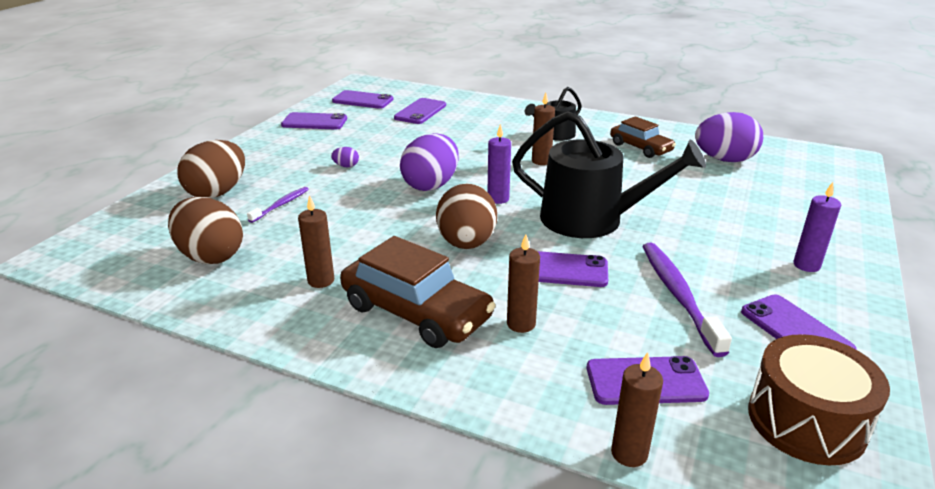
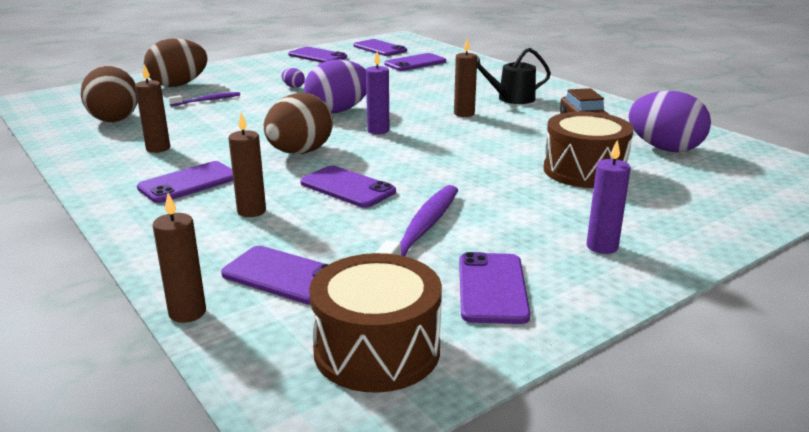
camera: 30 degrees right, 5 degrees down
brown car [340,236,496,348] -> purple phone [137,161,233,203]
black watering can [512,111,706,238] -> none
none -> brown drum [544,112,634,188]

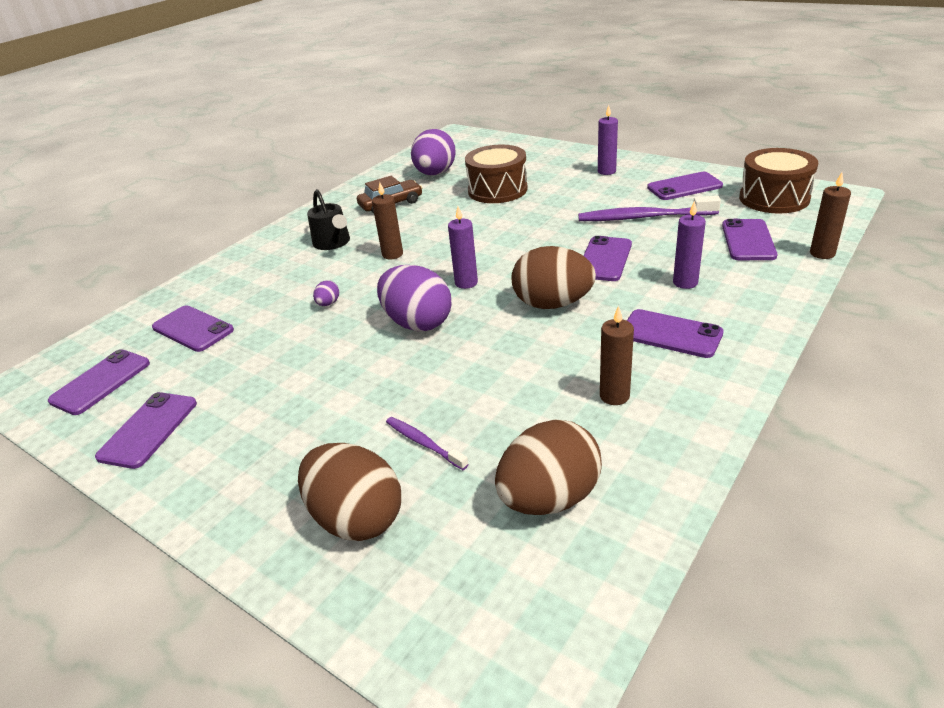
camera: 105 degrees left, 10 degrees up
brown candle [228,113,266,217] -> purple candle [673,201,706,289]
purple egg [281,68,305,88] -> purple egg moved to [313,280,339,306]

